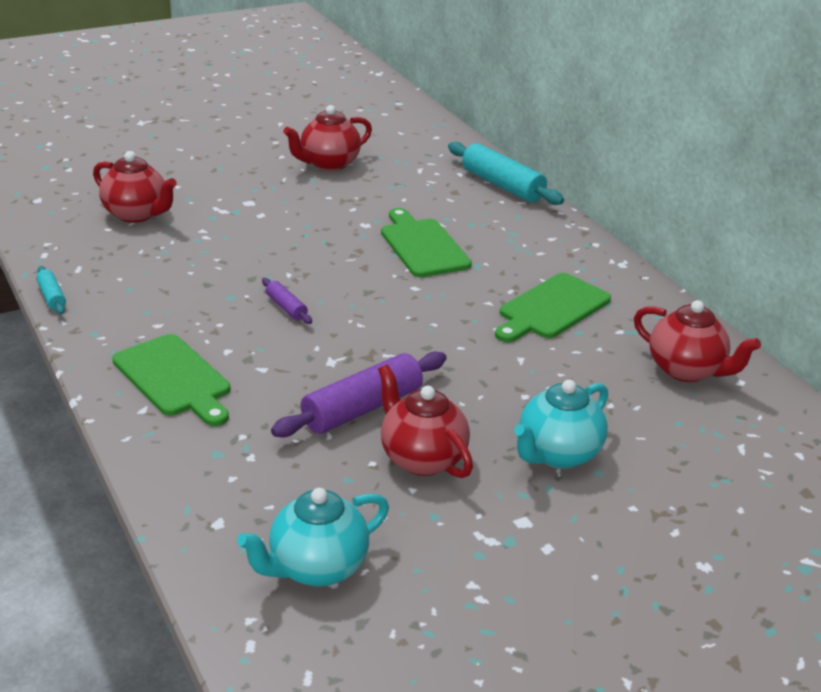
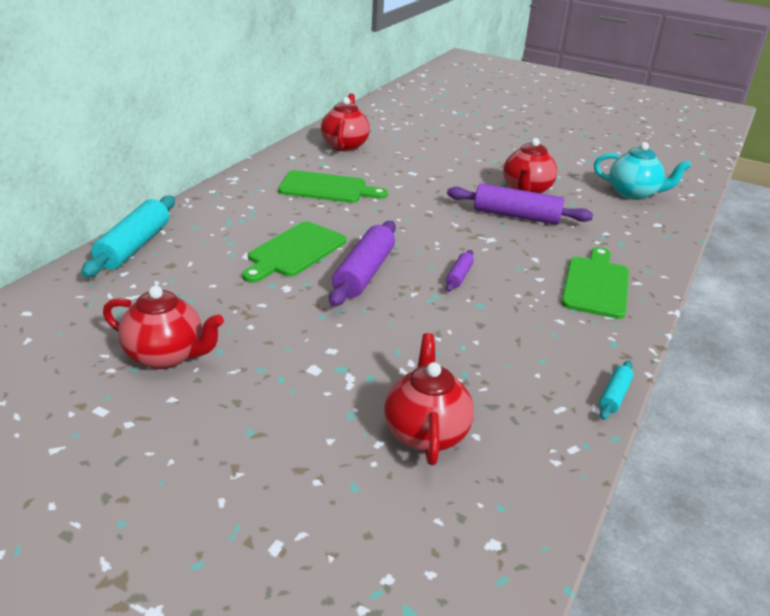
camera: 125 degrees left, 0 degrees up
turquoise teapot [514,379,608,469] -> none
none -> purple rolling pin [329,221,396,307]

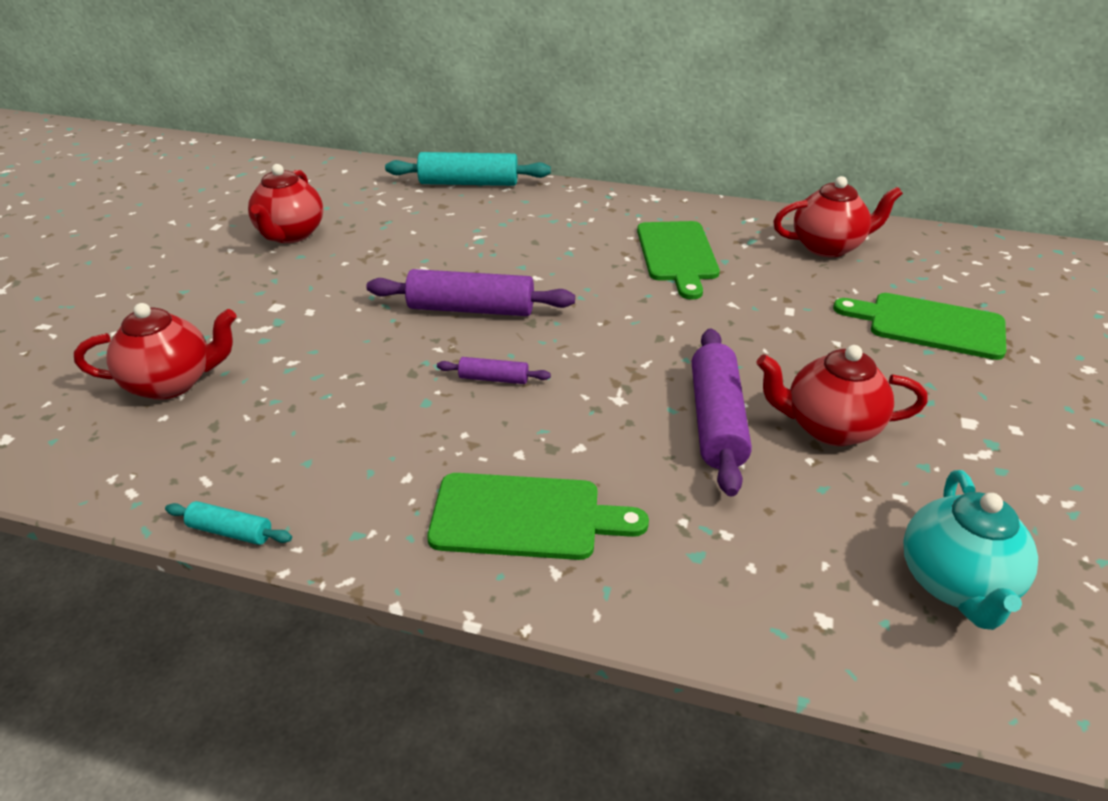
camera: 80 degrees right, 5 degrees up
green cutting board [242,221,346,283] -> green cutting board moved to [833,293,1006,360]

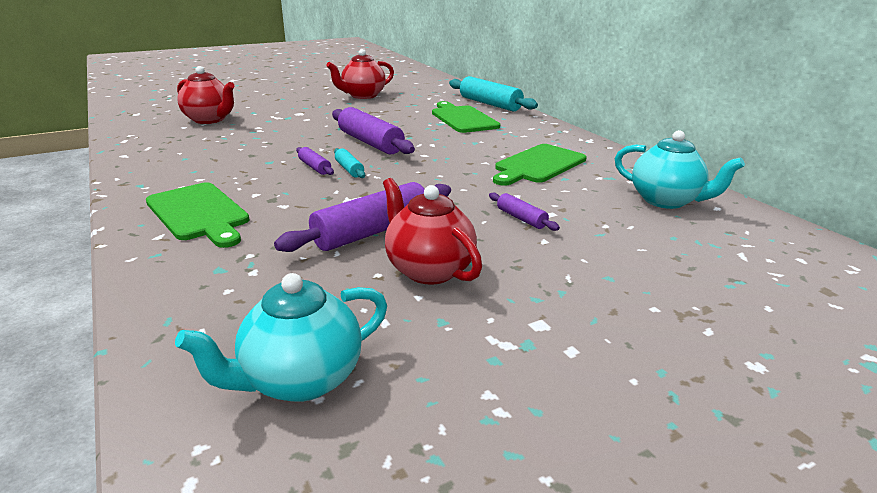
camera: 45 degrees right, 10 degrees down
turquoise rolling pin [165,501,292,545] -> turquoise rolling pin moved to [334,148,365,178]
red teapot [773,176,903,257] -> turquoise teapot [615,130,745,209]
green cutting board [833,293,1006,360] -> green cutting board moved to [432,101,500,133]
none -> purple rolling pin [489,193,560,231]

